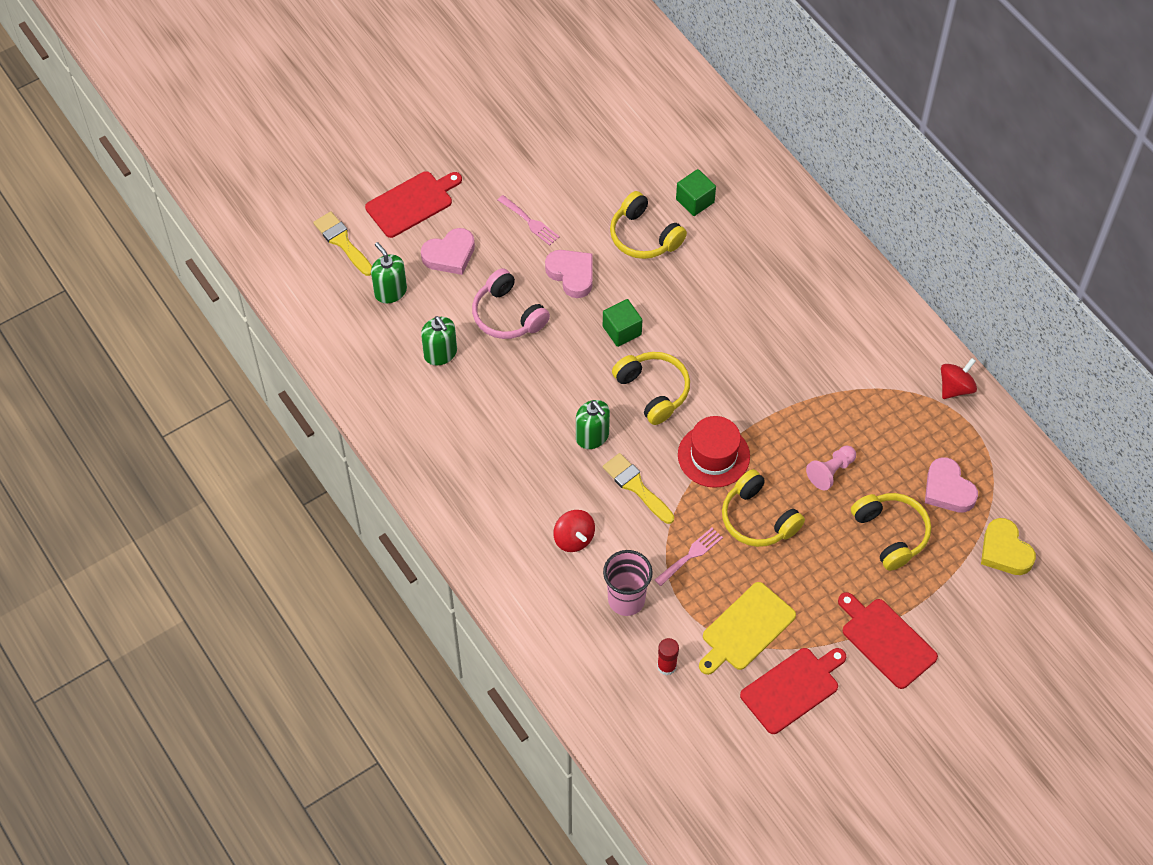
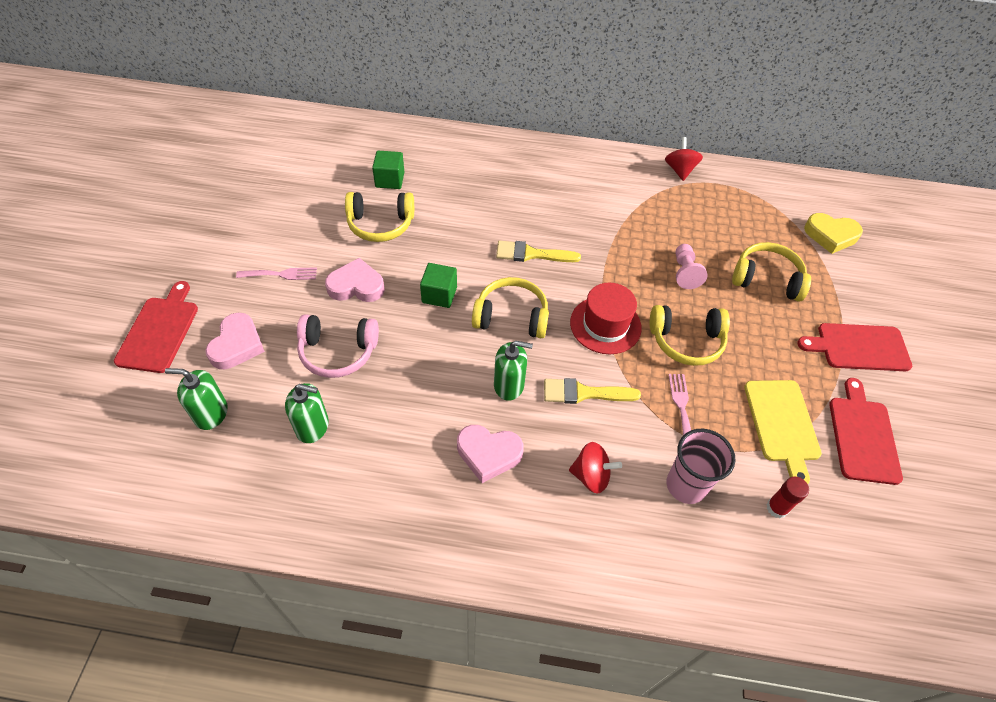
camera: 50 degrees left, 5 degrees down
yellow brush [313,212,372,276] -> yellow brush moved to [496,241,581,262]
pink heart [925,457,978,513] -> pink heart moved to [457,425,524,483]

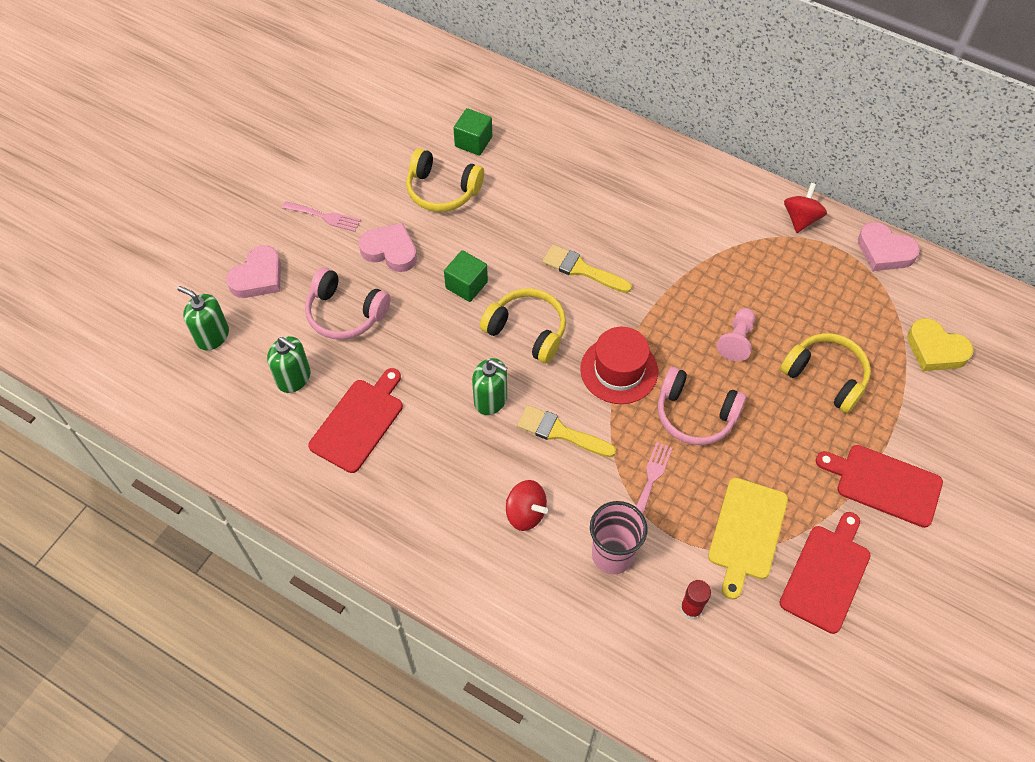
camera: 25 degrees right, 5 degrees up
red cutting board [114,281,198,373] -> red cutting board moved to [308,368,403,473]
pink heart [457,425,524,483] -> pink heart moved to [858,222,920,271]
yellow headphones [650,305,730,366] -> pink headphones [658,367,746,445]

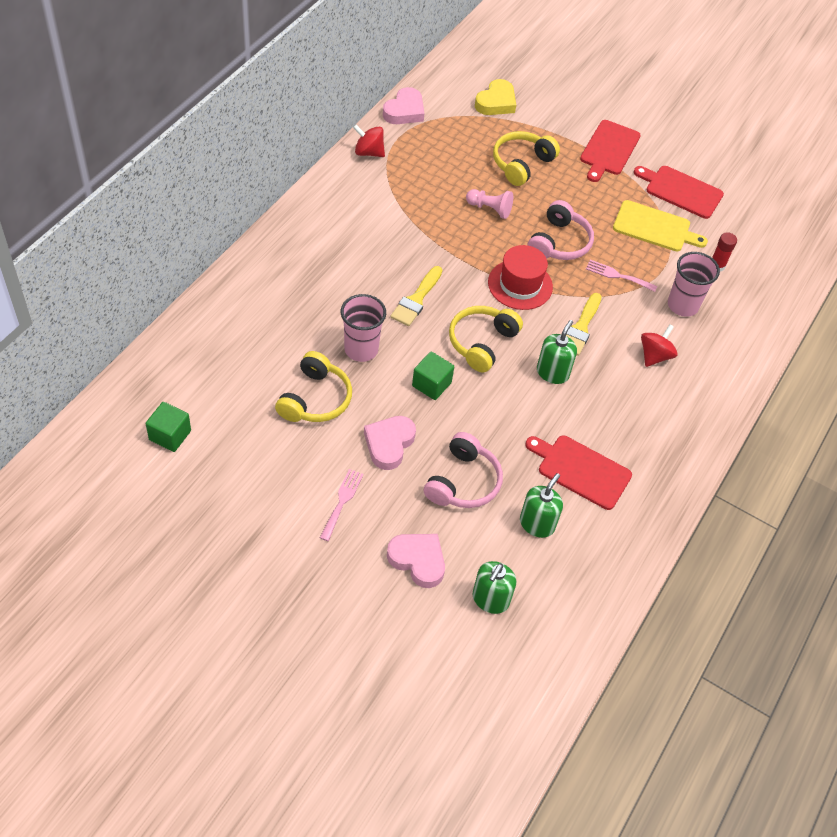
camera: 95 degrees left, 5 degrees down
green cube [454,108,492,156] -> green cube moved to [145,402,191,452]
none -> pink cup [341,294,386,362]

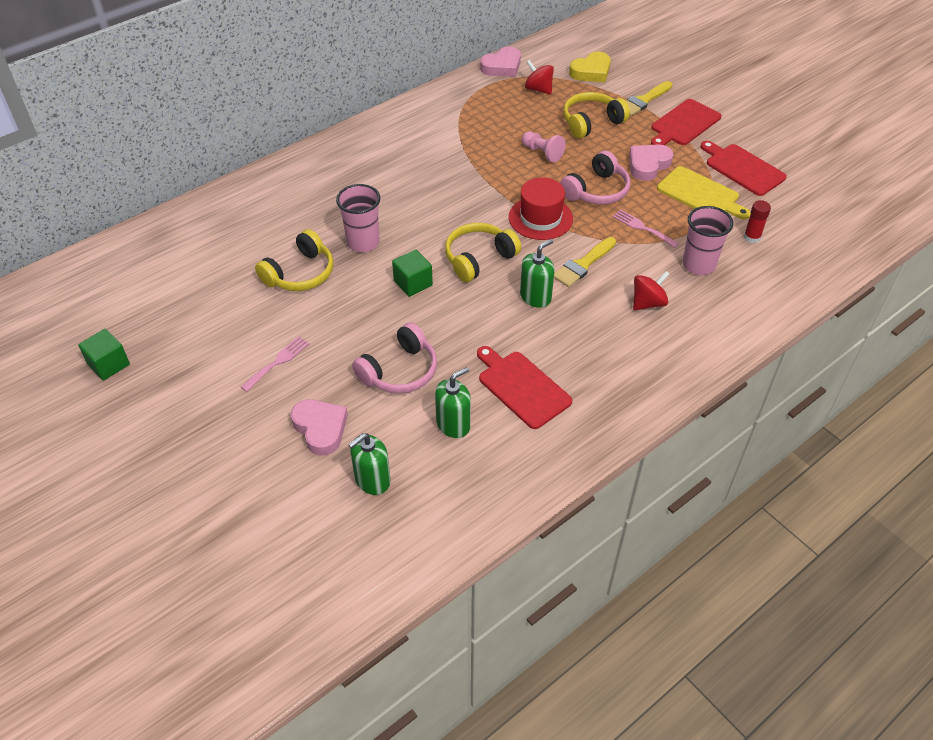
camera: 25 degrees right, 5 degrees down
green cube [145,402,191,452] -> green cube moved to [78,329,130,380]
red spinning top [353,125,385,157] -> red spinning top moved to [525,60,554,95]
pink heart [364,416,416,470] -> pink heart moved to [629,144,673,181]
yellow brush [390,266,442,326] -> yellow brush moved to [626,81,672,116]

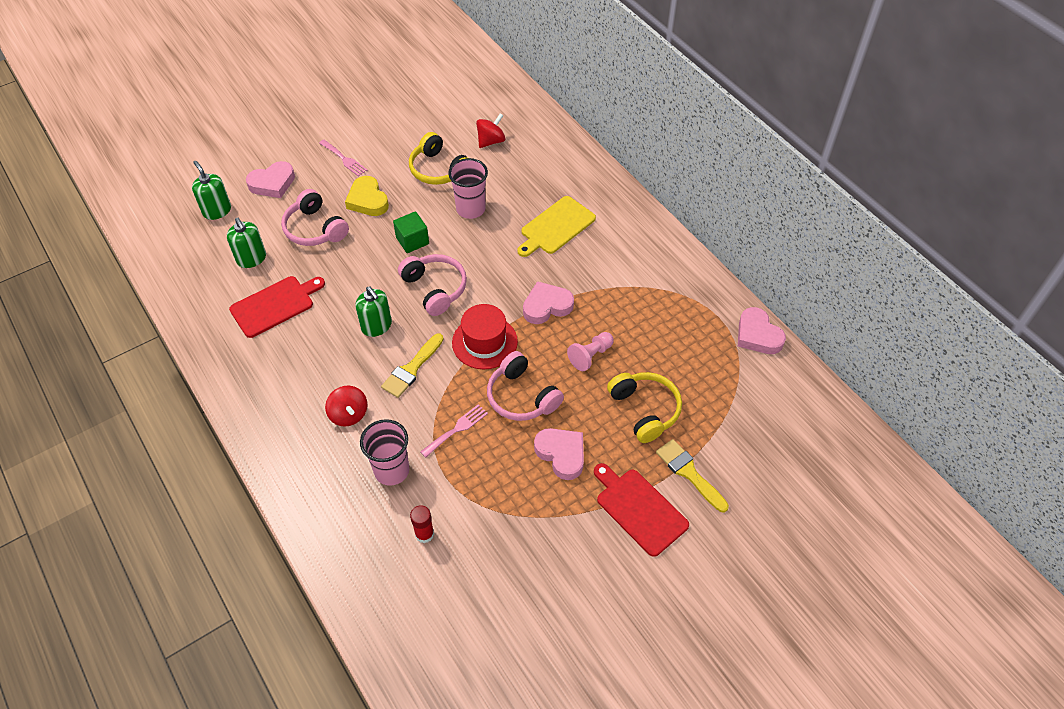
camera: 95 degrees right, 5 degrees up
green cube [78,329,130,380] -> none
yellow headphones [445,223,521,282] -> pink headphones [398,254,467,316]
red spinning top [525,60,554,95] -> red spinning top moved to [476,113,506,148]
yellow brush [554,237,616,287] -> yellow brush turned 105 degrees counterclockwise [381,333,444,398]
yellow heart [569,52,611,82] -> yellow heart moved to [345,176,389,216]
yellow cutting board [657,166,751,219] -> yellow cutting board moved to [517,196,596,257]
red cutting board [700,141,787,196] -> none
none -> pink heart [523,281,574,324]

